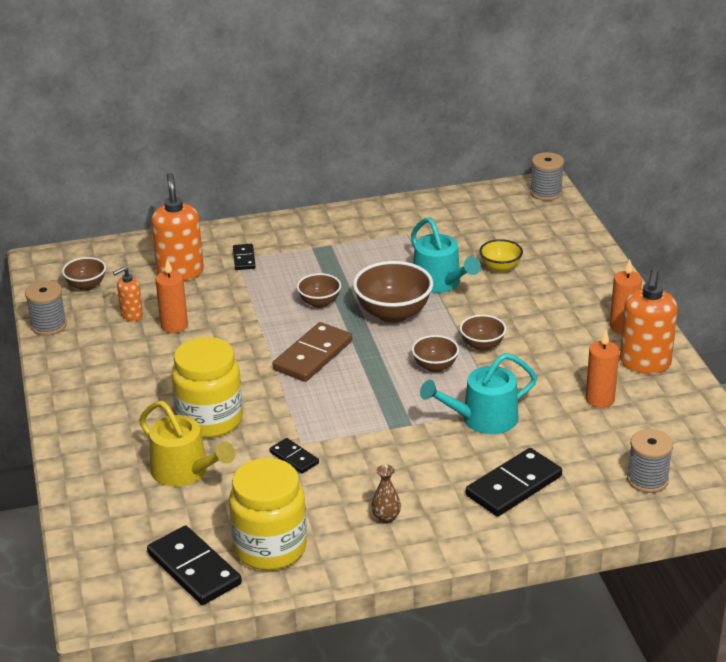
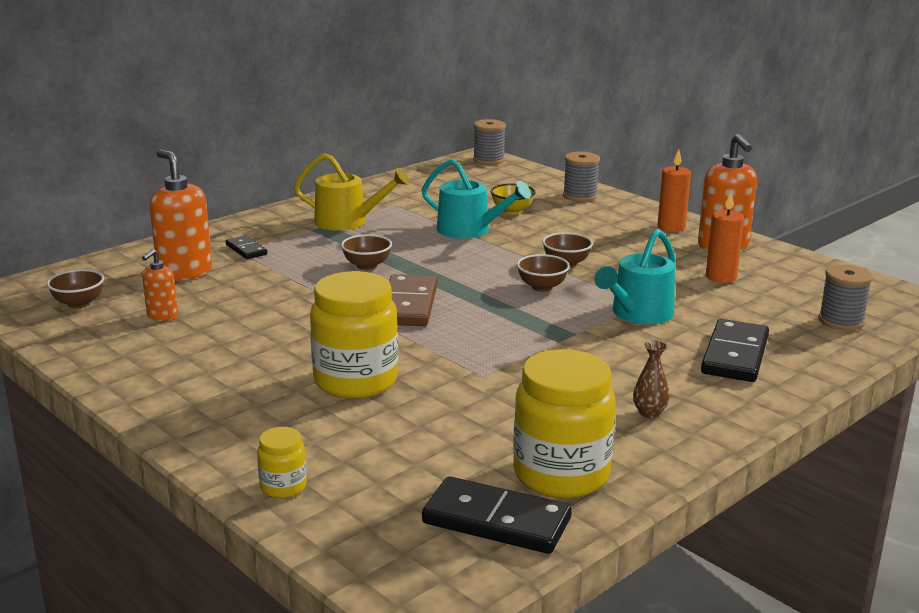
camera: 30 degrees left, 10 degrees down
grey spool [25,281,67,336] -> grey spool moved to [563,152,600,202]
yellow watering can [139,401,235,487] -> yellow watering can moved to [294,153,409,231]
orange candle [156,259,188,333] -> none
black domino [269,438,319,474] -> none
brown bowl [353,261,433,323] -> none
none -> yellow jar [257,427,307,498]

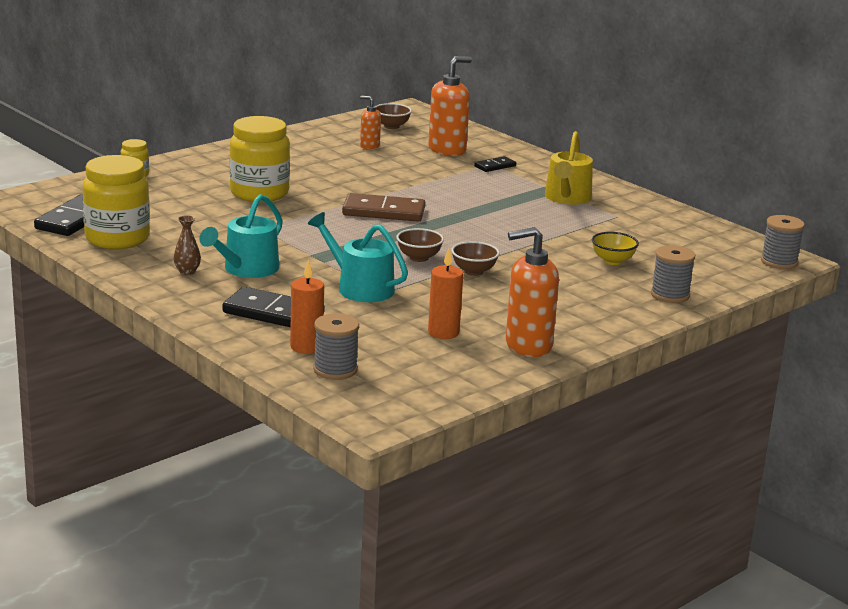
camera: 90 degrees right, 0 degrees up
brown bowl [341,234,392,270] -> none
turquoise watering can [421,159,531,239] -> turquoise watering can moved to [199,194,283,278]
orange candle [658,149,691,232] -> orange candle moved to [290,260,324,354]

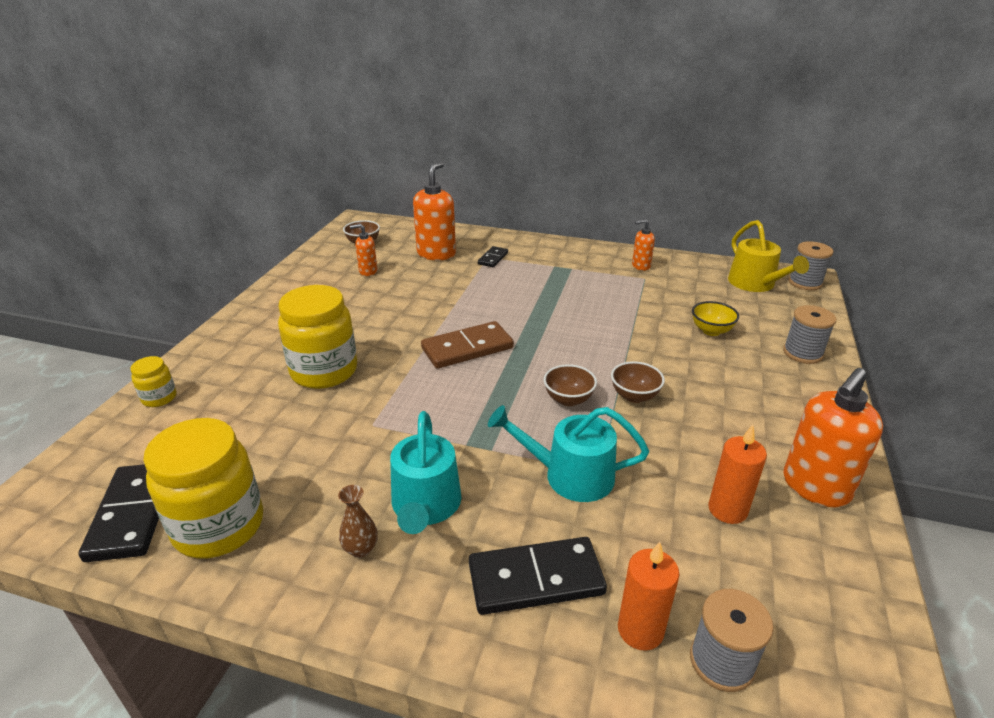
camera: 30 degrees left, 10 degrees up
yellow watering can [545,131,593,205] -> yellow watering can moved to [728,220,809,292]
none -> orange soap dispenser [632,219,655,271]

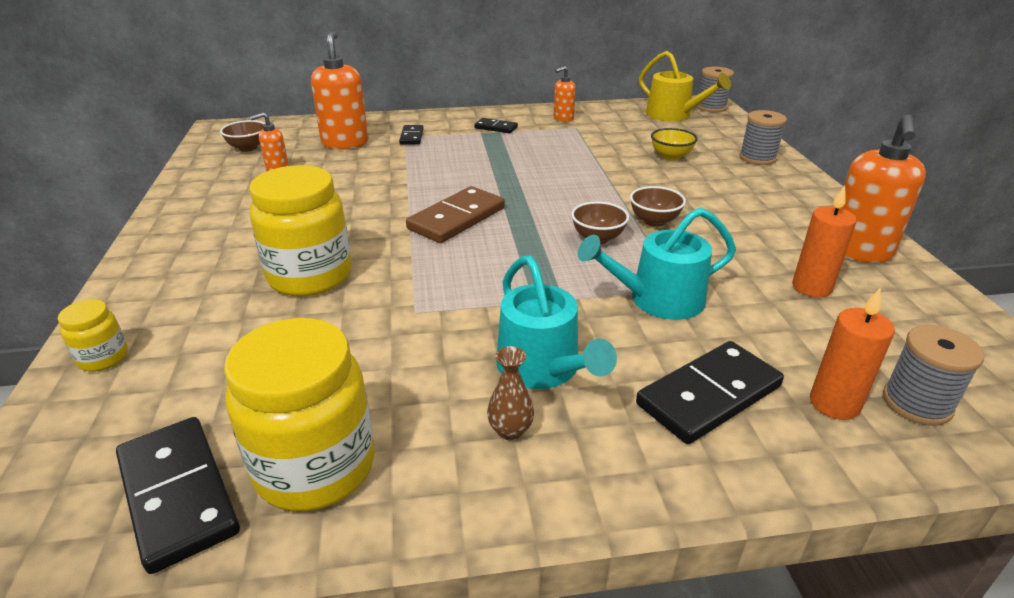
camera: 25 degrees left, 0 degrees up
none -> black domino [474,118,518,133]

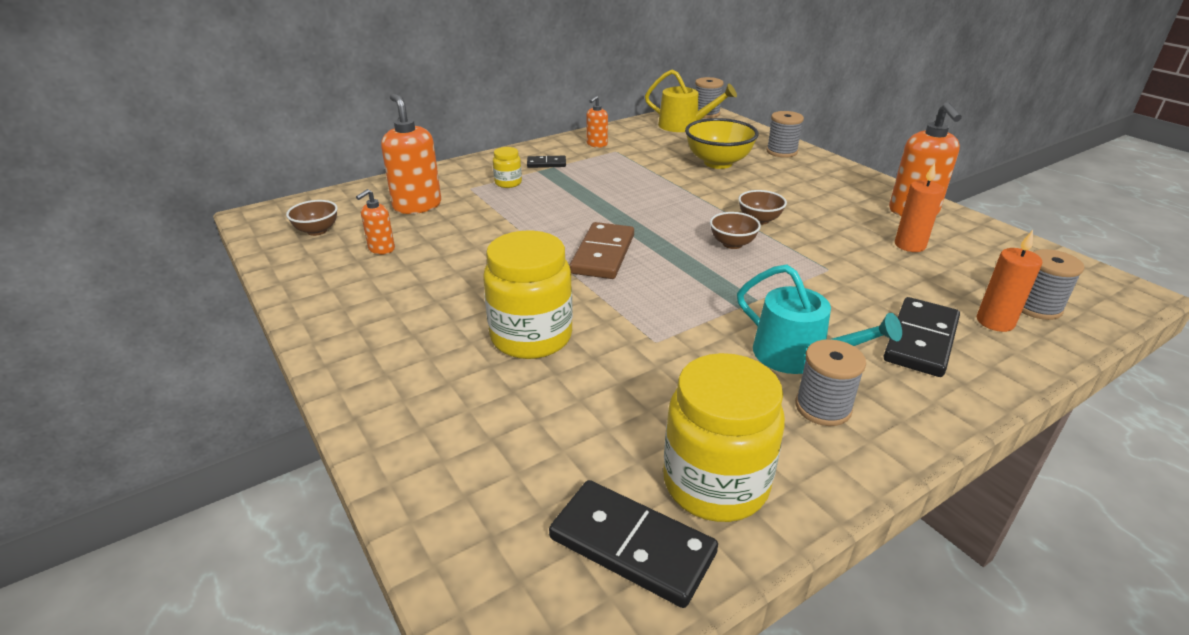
camera: 25 degrees left, 0 degrees up
yellow jar [58,299,128,372] -> yellow jar moved to [493,147,522,188]
black domino [399,125,424,144] -> none
brown vase [487,346,534,440] -> grey spool [795,339,866,426]
turquoise watering can [578,208,736,320] -> none
yellow bowl [651,128,698,161] -> yellow bowl [685,118,759,169], size x1.77

